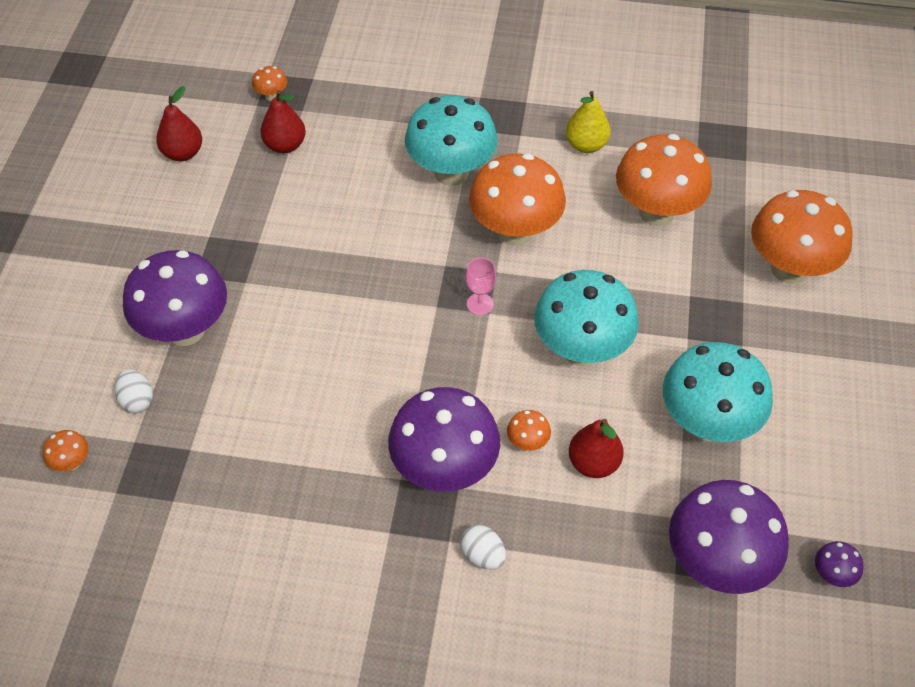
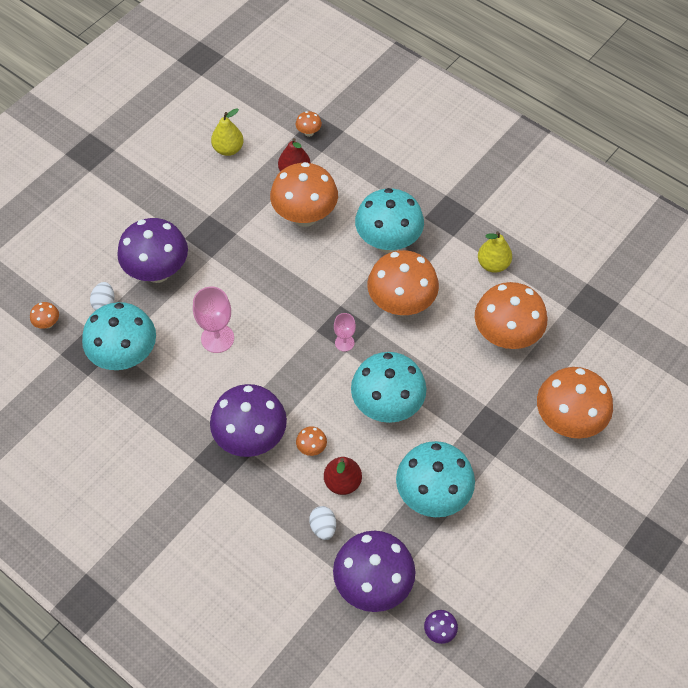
camera: 30 degrees right, 5 degrees up
red pear [156,86,202,161] -> yellow pear [211,109,244,156]
white egg [460,525,506,570] -> white egg moved to [309,506,336,540]
none -> turquoise mushroom [82,302,156,370]
none -> pink goblet [193,287,234,353]
none -> orange mushroom [270,162,338,227]

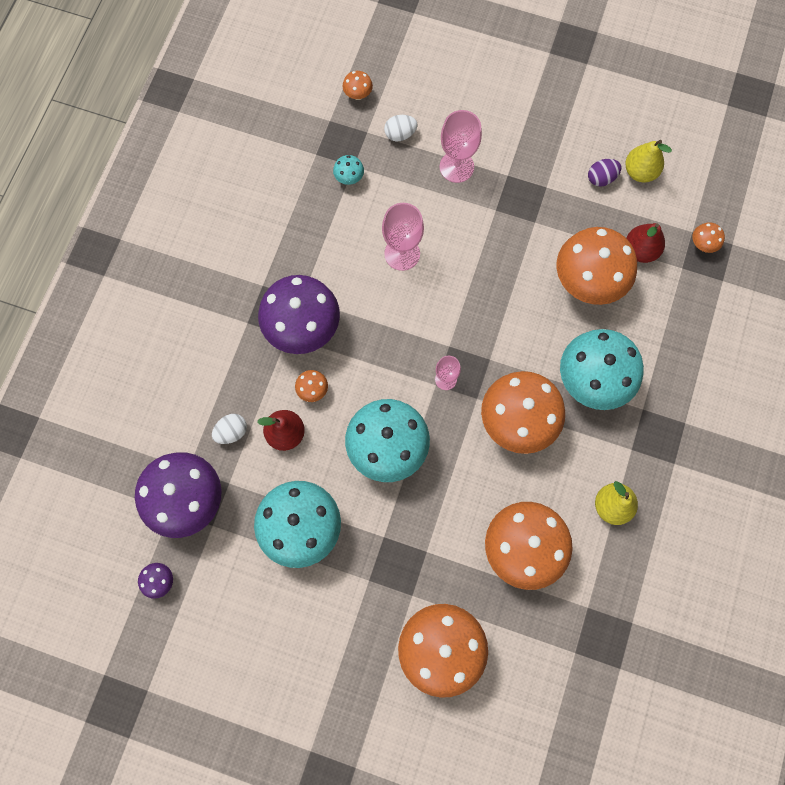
camera: 70 degrees right, 15 degrees up
turquoise mushroom [82,302,156,370] -> turquoise mushroom [333,155,364,185], size x0.41
purple mushroom [117,218,188,283] -> pink goblet [439,110,482,183]
none -> purple egg [588,159,621,187]

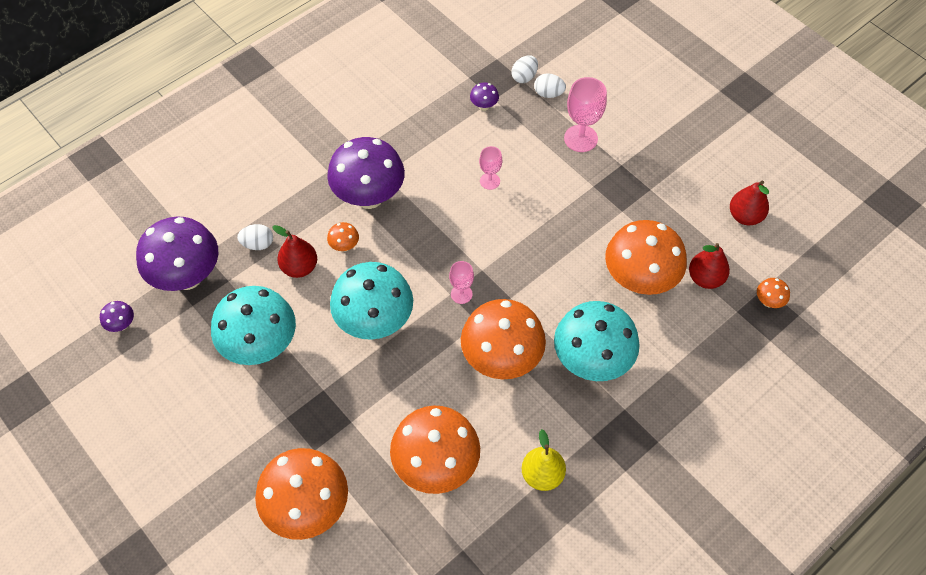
camera: 30 degrees right, 15 degrees down
turquoise mushroom [333,155,364,185] -> purple mushroom [470,83,499,111]
orange mushroom [343,71,373,100] -> none
pink goblet [382,203,424,271] -> pink goblet [479,146,502,190], size x0.59
purple egg [588,159,621,187] -> none
yellow pear [625,140,672,183] -> red pear [730,181,769,225]
none -> white egg [511,55,538,83]

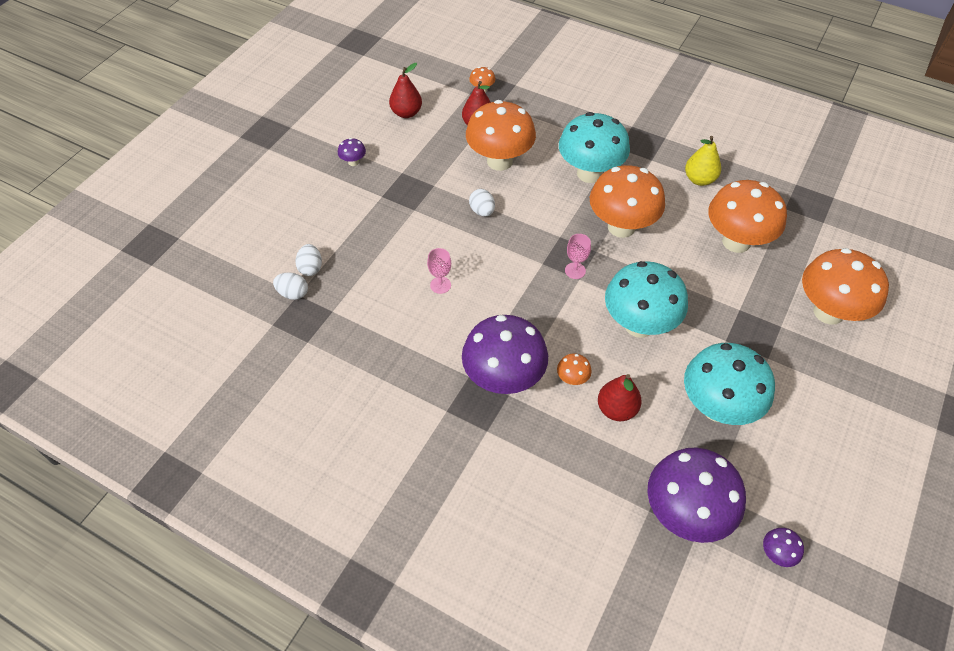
camera: 110 degrees left, 5 degrees down
white egg [237,224,273,250] -> white egg moved to [469,189,495,217]
purple mushroom [470,83,499,111] -> purple mushroom moved to [338,138,366,166]
pink goblet [564,77,607,152] -> none

